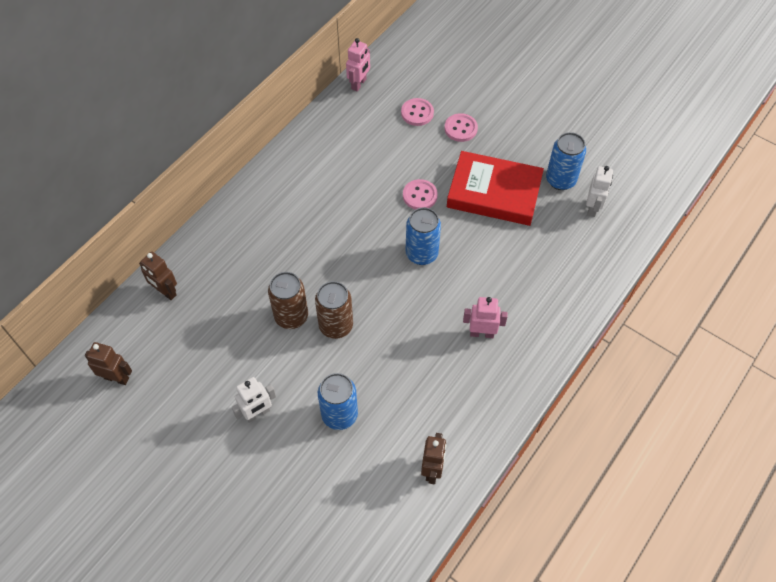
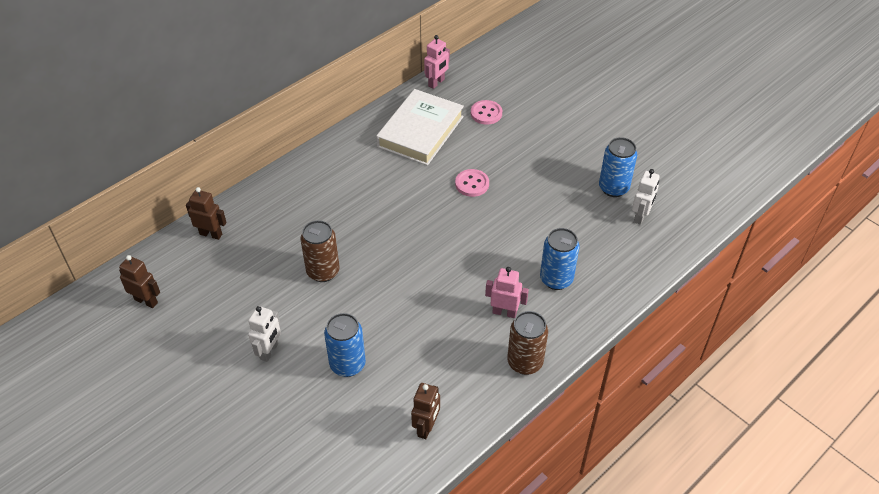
camera: 10 degrees right, 10 degrees down
brown robot [139,252,177,300] -> brown robot turned 150 degrees clockwise [186,187,227,240]
white robot [232,377,276,423] -> white robot turned 45 degrees counterclockwise [248,306,281,362]
brown can [315,281,353,339] -> brown can moved to [507,311,548,375]
blue can [405,208,441,265] -> blue can moved to [540,228,579,290]
pink button [444,113,478,142] -> none
red book [447,151,544,226] -> none
none -> white book [376,89,464,166]

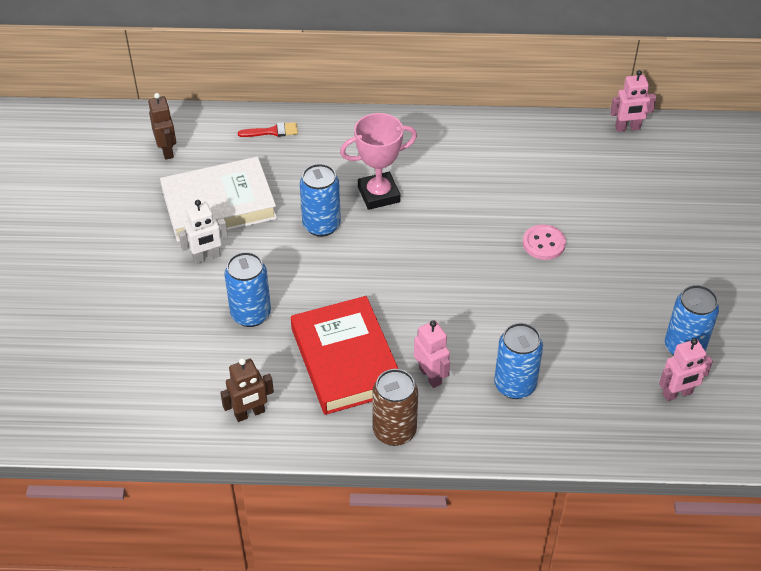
camera: 45 degrees right, 0 degrees up
brown robot [186,187,227,240] -> red brush [238,122,298,137]
brown can [300,220,340,282] -> blue can [300,164,341,237]
white book [376,89,464,166] -> white book moved to [160,157,277,242]
pink button [471,100,502,125] -> none
white robot [632,169,660,225] -> pink robot [659,338,713,401]
none -> red book [291,296,398,415]
none -> pink trophy [340,113,417,210]

